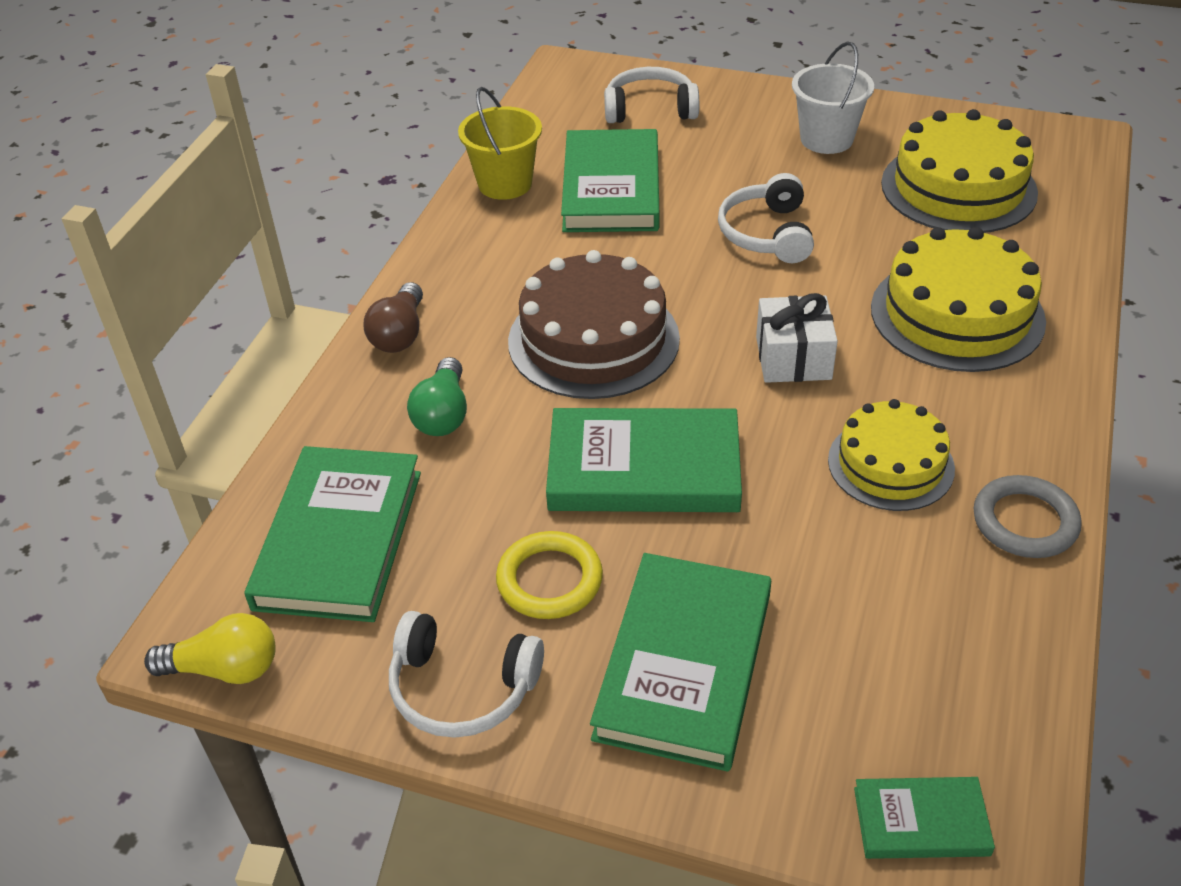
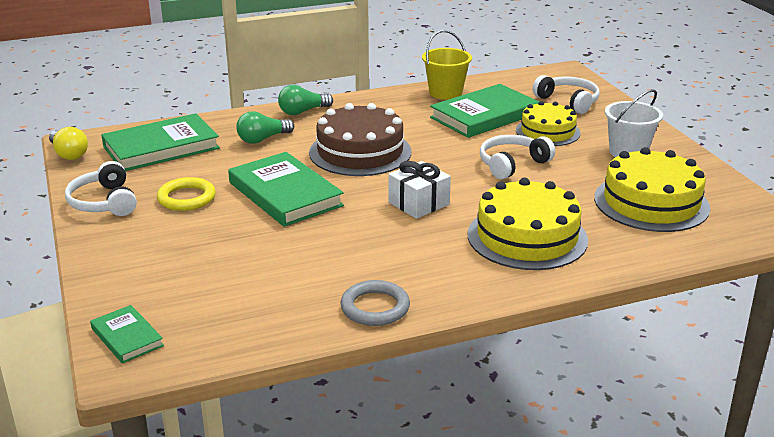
camera: 50 degrees right, 15 degrees down
brown light bulb [364,282,423,353] -> green light bulb [278,85,333,115]
green book [590,553,771,772] -> none
yellow cake [828,399,955,511] -> yellow cake moved to [516,101,580,146]

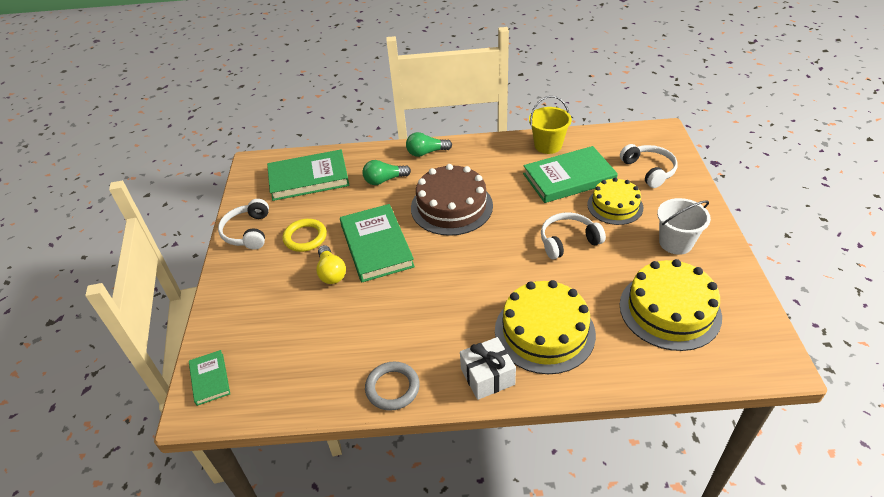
camera: 20 degrees right, 15 degrees up
yellow light bulb [49,127,88,160] -> yellow light bulb moved to [316,245,346,284]
white gift [388,161,451,219] -> white gift moved to [460,337,516,400]

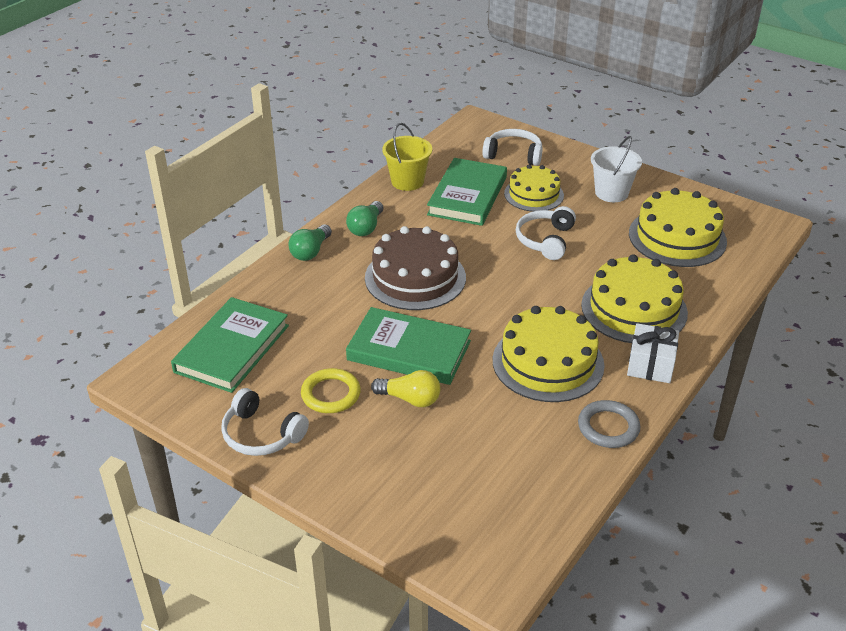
camera: 55 degrees left, 5 degrees down
green book [189,350,230,406] -> none
green light bulb [362,160,411,185] -> green light bulb moved to [346,201,383,236]
none -> yellow cake [493,306,605,402]

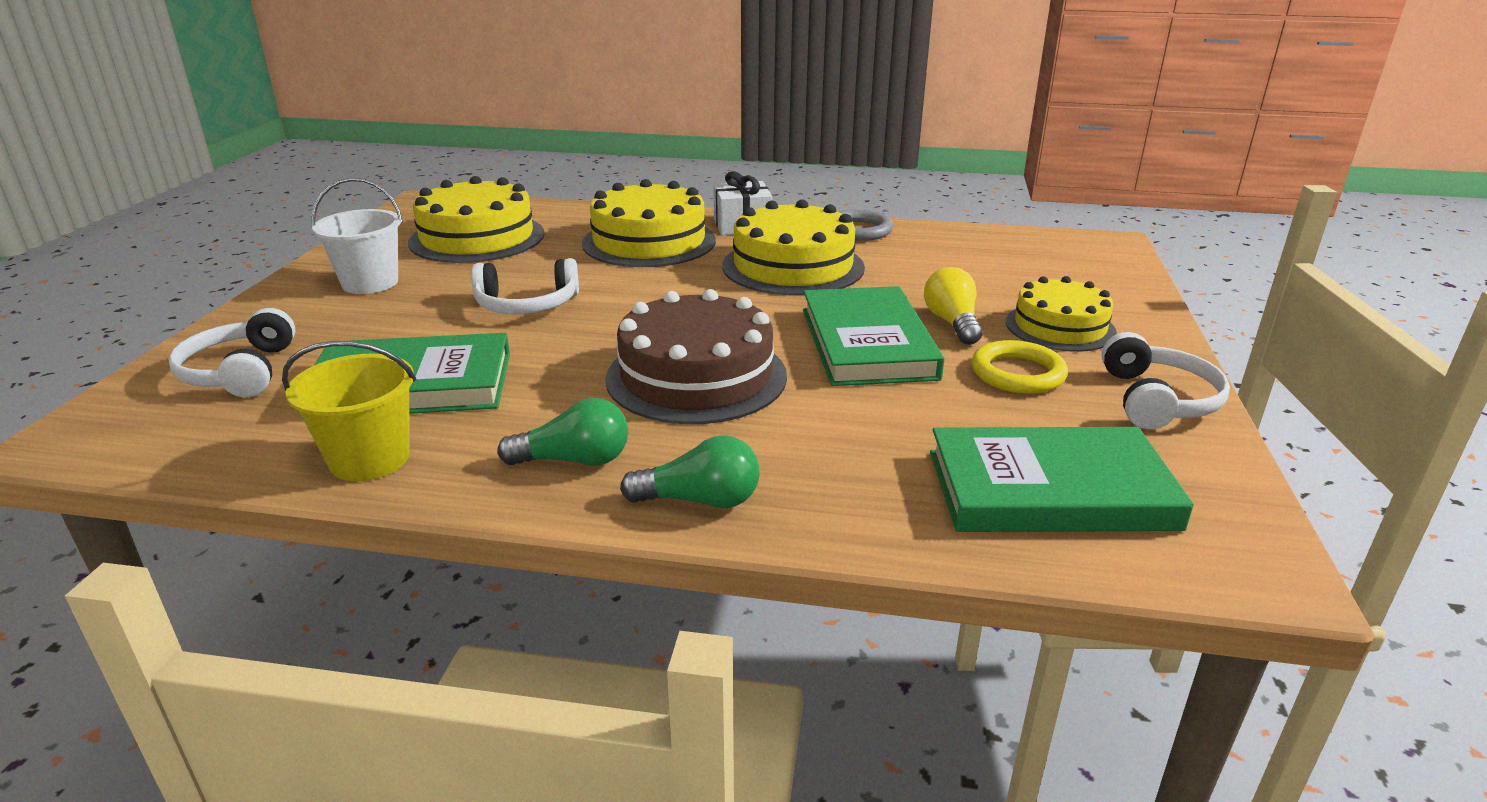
camera: 115 degrees left, 10 degrees down
yellow cake [504,164,564,212] -> yellow cake moved to [1006,276,1117,352]

